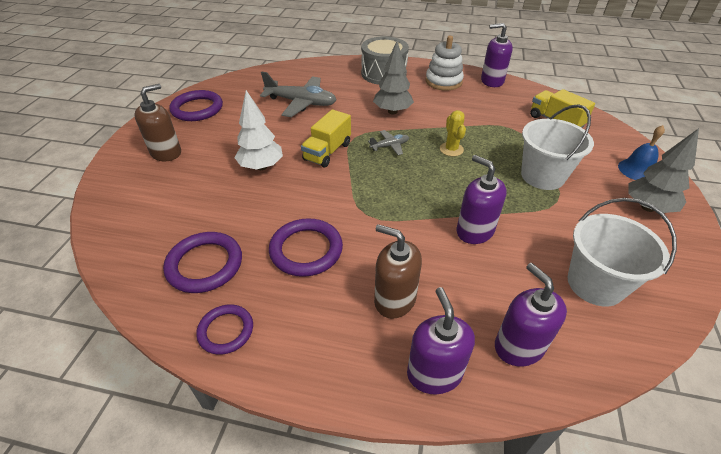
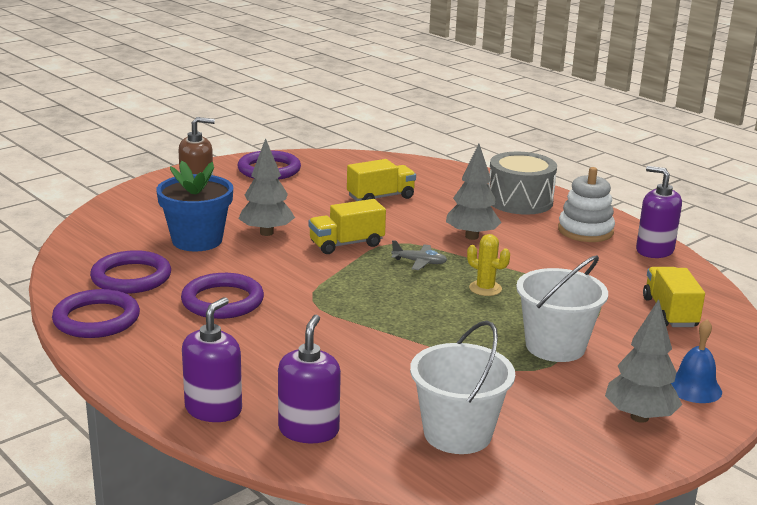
camera: 35 degrees right, 20 degrees down
purple ring [196,304,253,355] -> purple ring [52,289,140,338], size x1.55
white tree [234,90,283,170] -> grey tree [238,138,295,236]
grey plane [260,72,336,117] -> yellow truck [347,159,416,201]
brown soap dispenser [374,224,422,319] -> none
yellow cactus [440,110,466,156] -> yellow cactus turned 75 degrees counterclockwise [467,234,510,296]
purple soap dispenser [456,155,507,244] -> none
none -> blue flower pot [156,161,233,251]

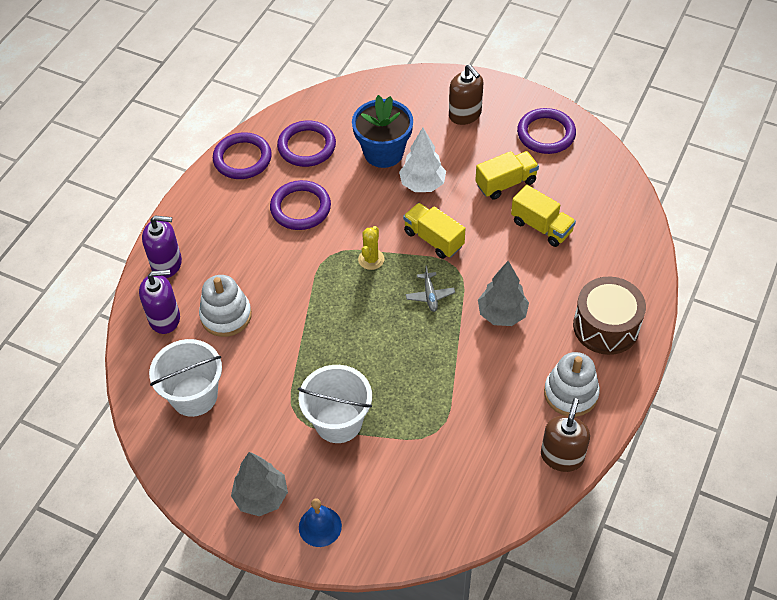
camera: 70 degrees right, 30 degrees up
grey tree [238,138,295,236] -> white tree [399,127,446,192]
yellow cactus [467,234,510,296] -> yellow cactus moved to [358,226,385,270]
grey drum [488,152,557,215] -> brown drum [573,277,646,355]
purple soap dispenser [636,166,682,258] -> brown soap dispenser [541,398,590,472]
yellow truck [643,267,705,327] -> yellow truck moved to [475,151,539,200]
none -> white stacking toy [199,275,252,337]

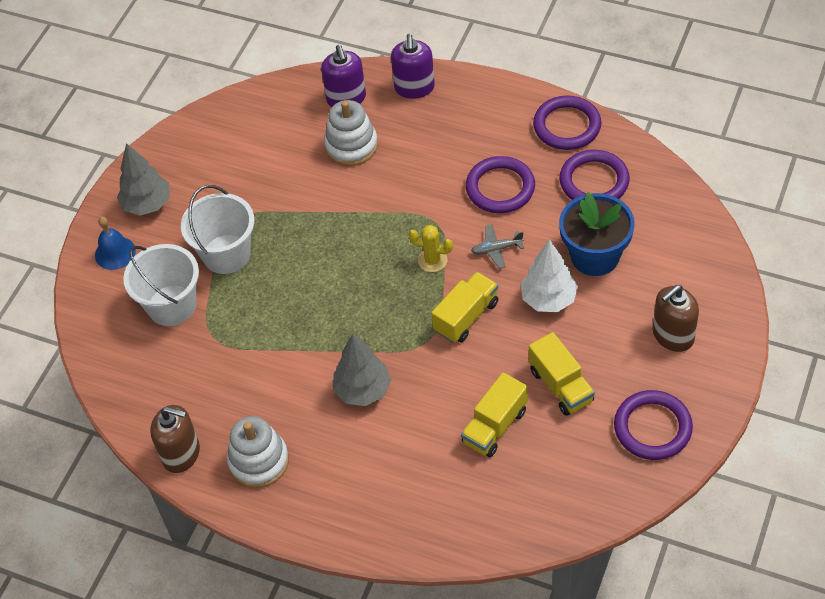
camera: 90 degrees right, 0 degrees up
white bucket [149,339,222,417] -> white bucket moved to [123,244,199,326]
grey plane [406,266,455,312] -> grey plane moved to [471,224,524,269]
brown drum [573,277,646,355] -> none

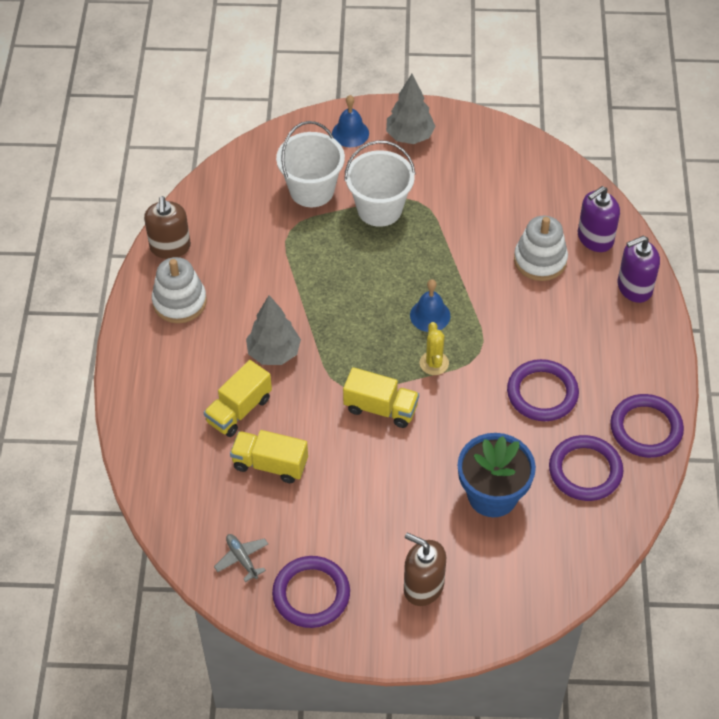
camera: 65 degrees right, 0 degrees up
grey plane [471,224,524,269] -> grey plane moved to [214,534,268,582]
white tree [521,239,578,312] -> none
yellow truck [529,332,595,416] -> yellow truck moved to [204,360,272,437]
none -> blue bell [410,279,450,332]

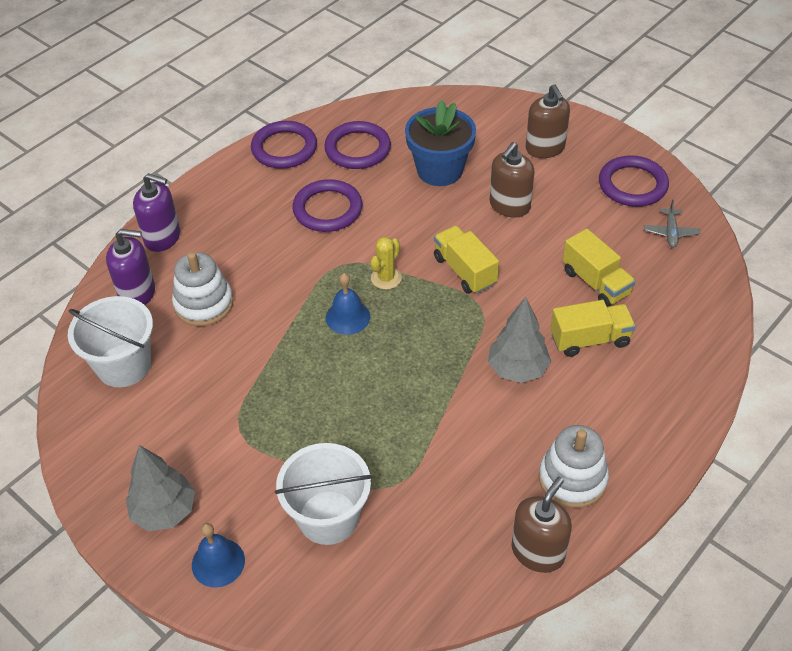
camera: 140 degrees left, 5 degrees down
white bucket [344,140,415,227] -> white bucket moved to [68,296,153,387]
none -> brown soap dispenser [490,142,535,218]

